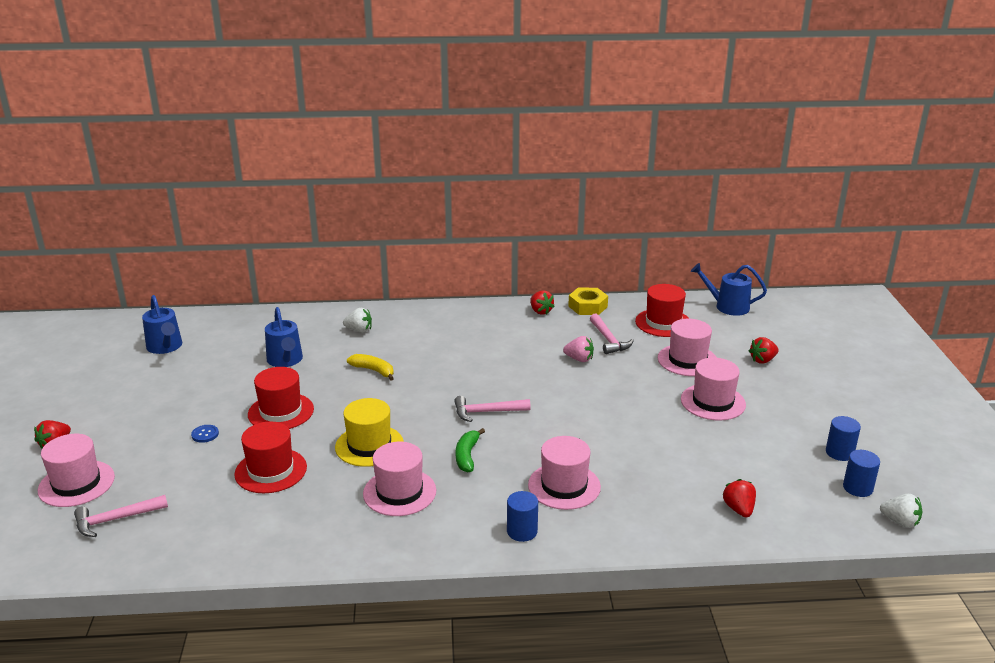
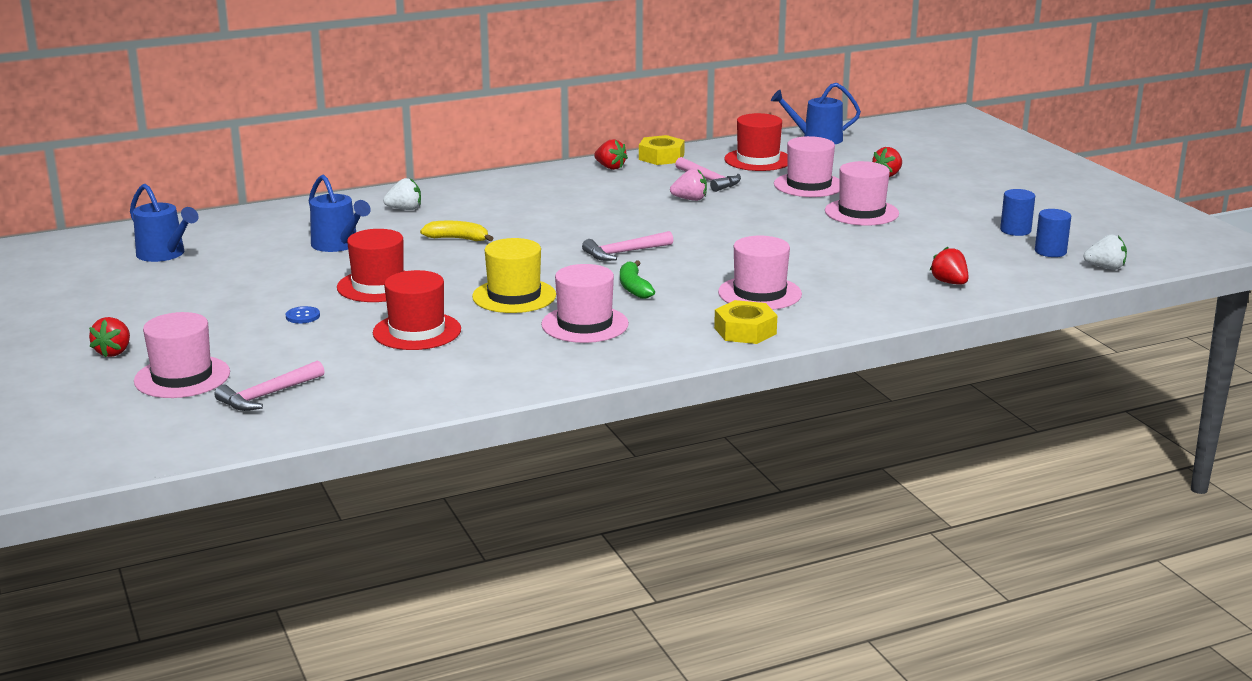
camera: 20 degrees left, 5 degrees down
blue cylinder [507,491,538,542] -> yellow nut [714,300,777,344]

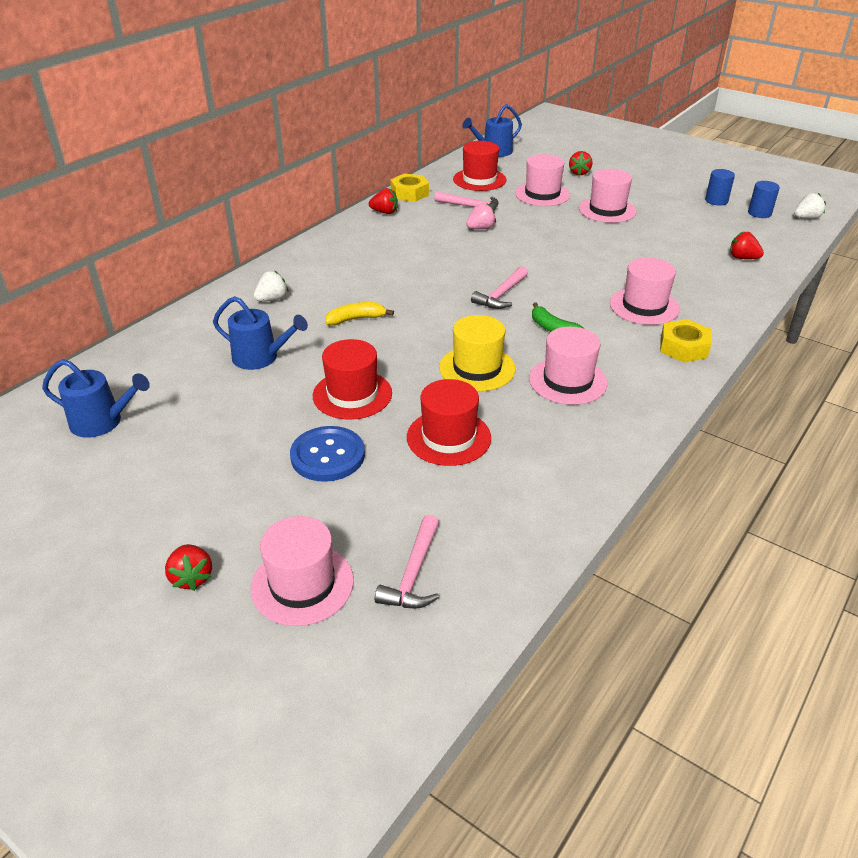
camera: 30 degrees left, 15 degrees up
blue button [286,306,320,324] -> blue button [290,426,365,482], size x2.18

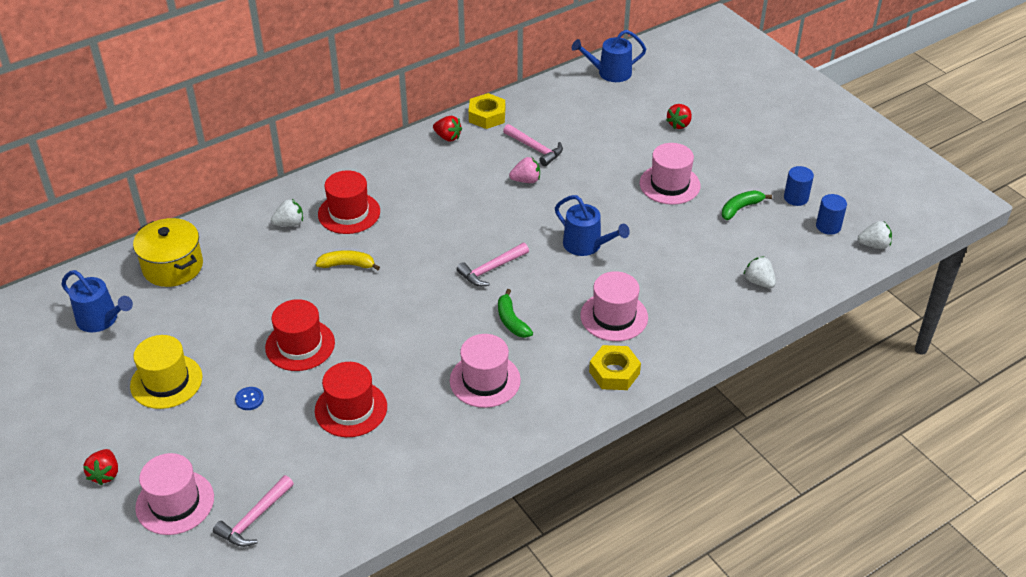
camera: 20 degrees right, 5 degrees up
blue watering can [213,296,308,370] -> blue watering can moved to [555,195,630,256]
blue button [290,426,365,482] -> blue button [235,387,264,410], size x0.46
yellow hat [439,315,516,391] -> yellow hat moved to [130,335,202,409]
red hat [453,141,507,191] -> red hat moved to [318,170,380,234]
pink hat [515,154,570,206] -> none
red strawberry [730,231,764,259] -> white strawberry [743,256,776,288]
none -> yellow pot [133,218,203,287]
none -> green banana [722,191,772,220]

